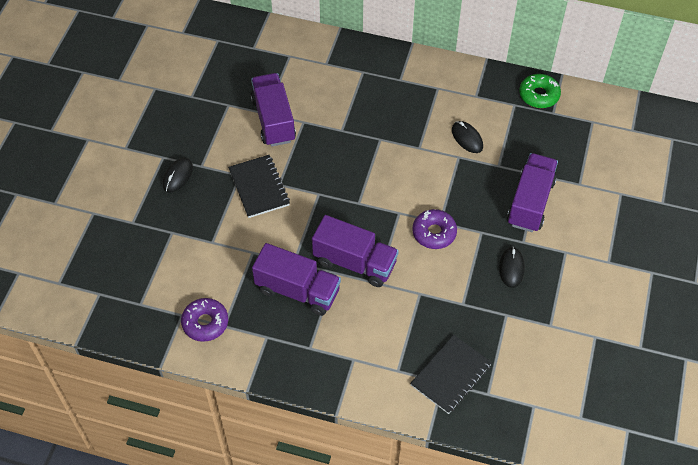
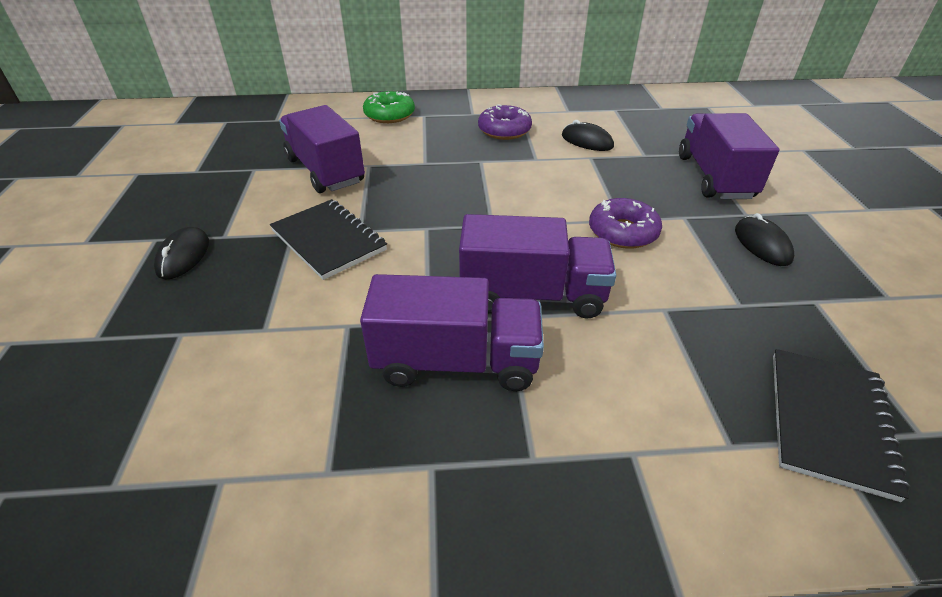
camera: 20 degrees left, 15 degrees down
purple donut [181,298,228,342] -> purple donut moved to [478,104,532,140]
green donut [519,74,561,108] -> green donut moved to [363,91,415,123]

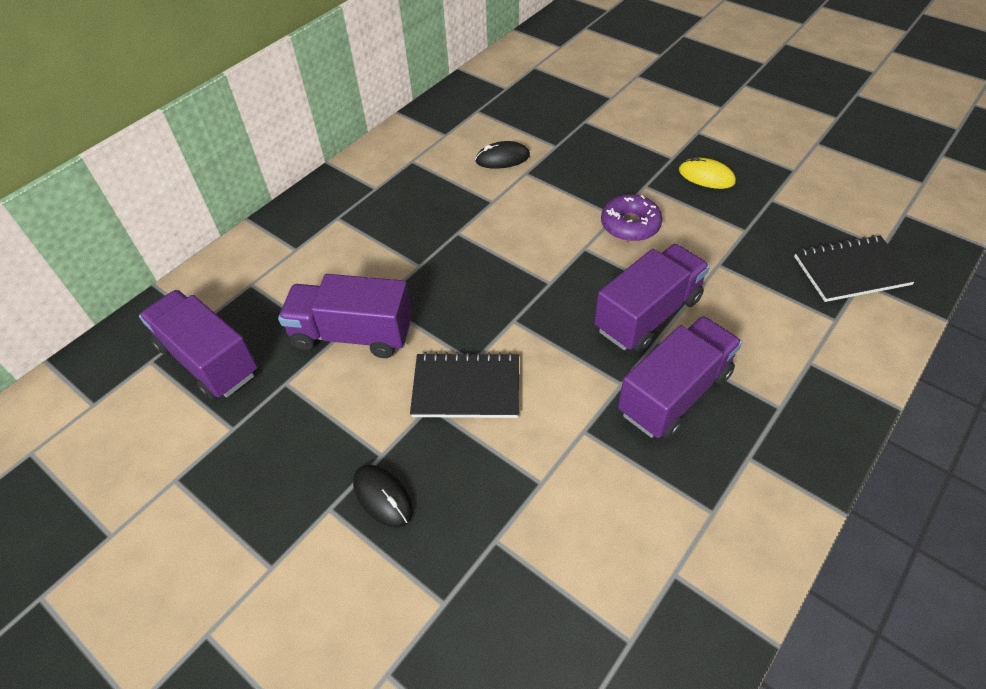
camera: 45 degrees left, 10 degrees up
green donut [363,91,415,123] -> none
purple donut [478,104,532,140] -> none
purple truck [679,113,780,199] -> purple truck moved to [139,290,258,400]
black mouse [735,213,794,266] -> yellow mouse [679,157,736,189]
black notebook [773,349,910,502] -> black notebook turned 75 degrees counterclockwise [794,235,916,302]

